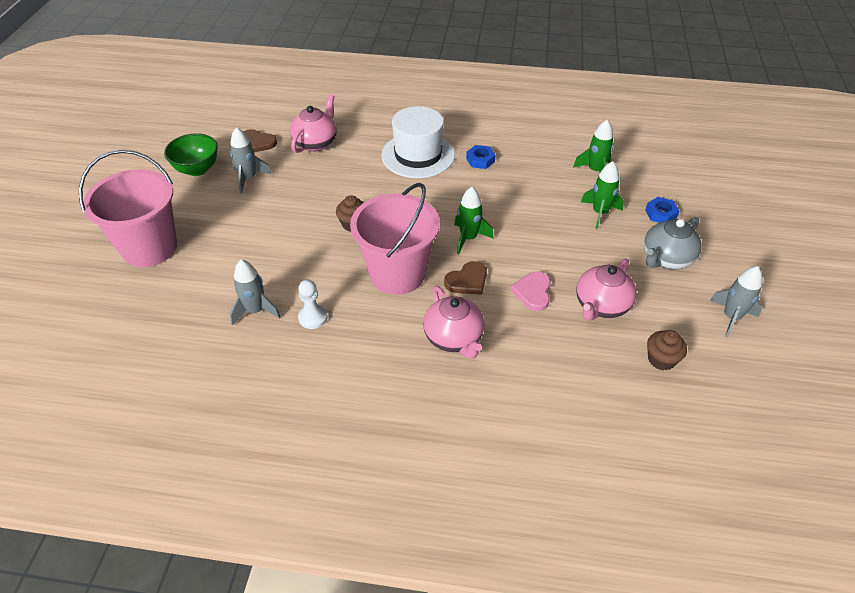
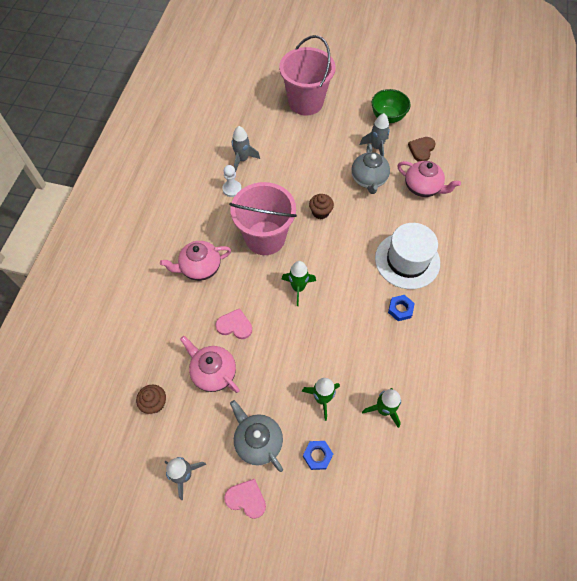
camera: 95 degrees right, 15 degrees up
brown heart [444,261,487,295] -> none
none -> pink heart [224,478,266,519]
none -> grey teapot [351,143,390,194]

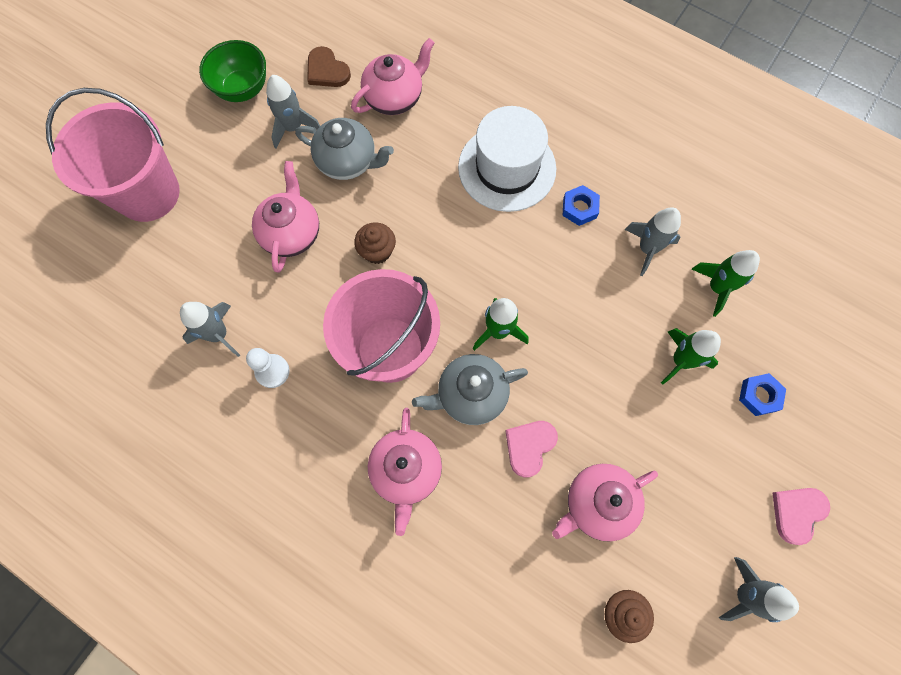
camera: 70 degrees left, 10 degrees up
grey teapot [230,400,283,472] -> grey teapot moved to [412,354,528,425]
none -> pink teapot [252,161,319,273]
none -> grey rocket [624,207,681,276]

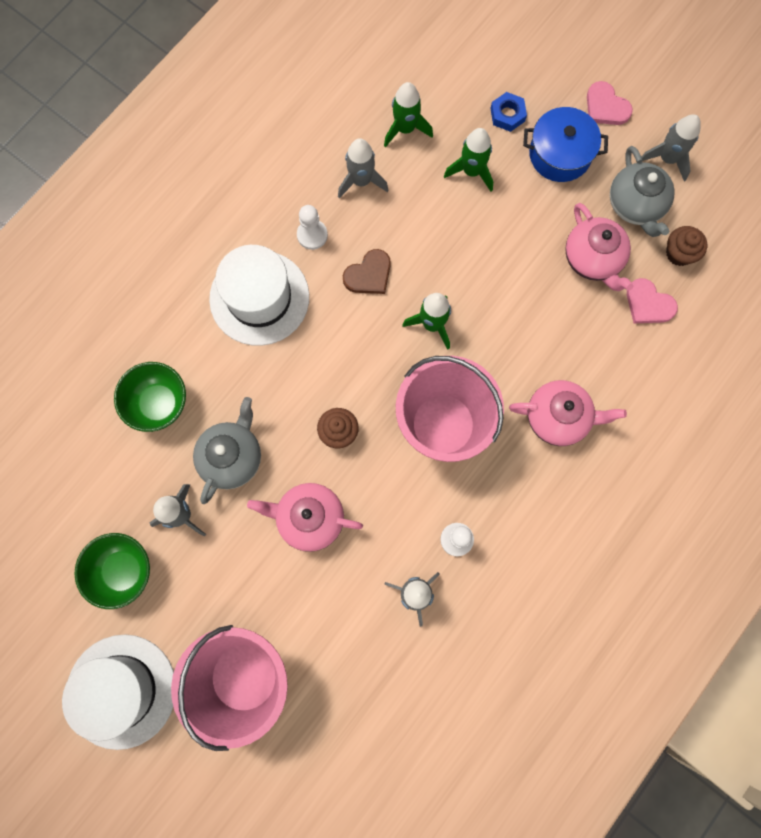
camera: 85 degrees left, 5 degrees up
brown heart [307,46,351,87] -> brown heart moved to [343,249,391,294]
pink teapot [351,38,434,115] -> green bowl [114,362,186,432]
grey teapot [412,354,528,425] -> grey teapot moved to [610,146,675,237]
pink heart [505,421,558,477] -> pink heart moved to [627,278,678,323]
blue nut [563,185,600,226] -> white pawn [297,205,328,250]
none -> white hat [62,635,174,750]
none -> blue pot [523,107,608,182]

